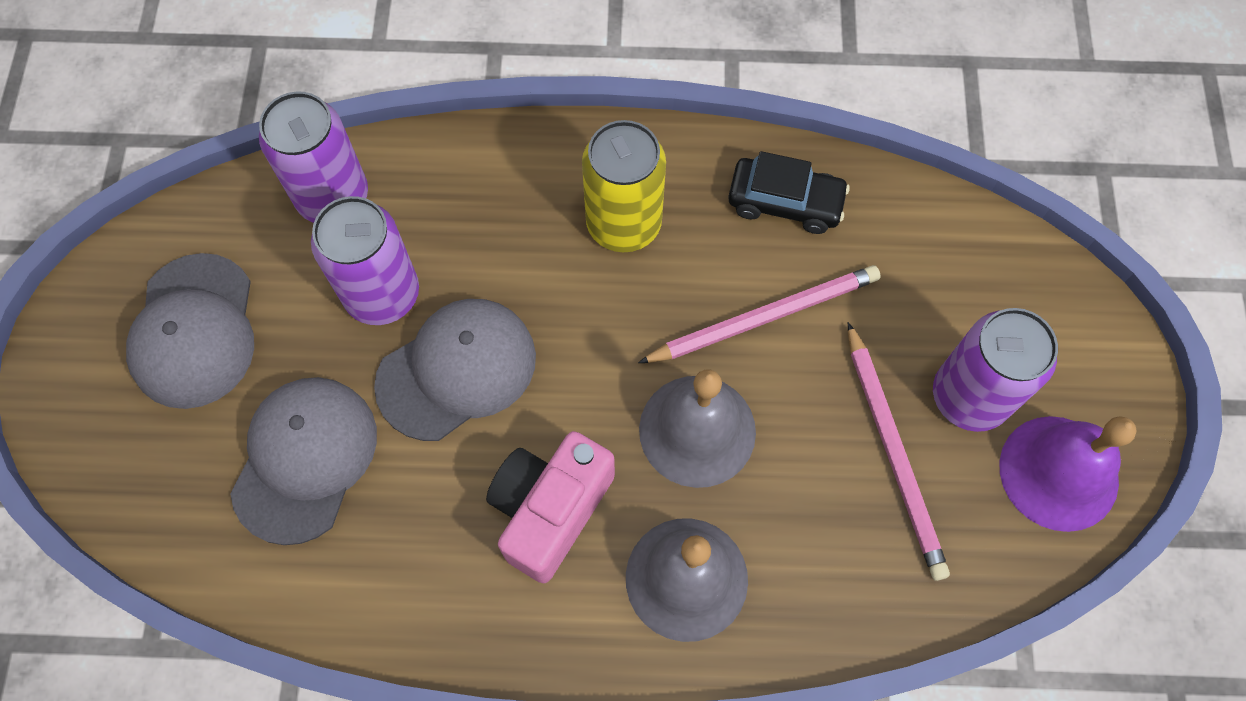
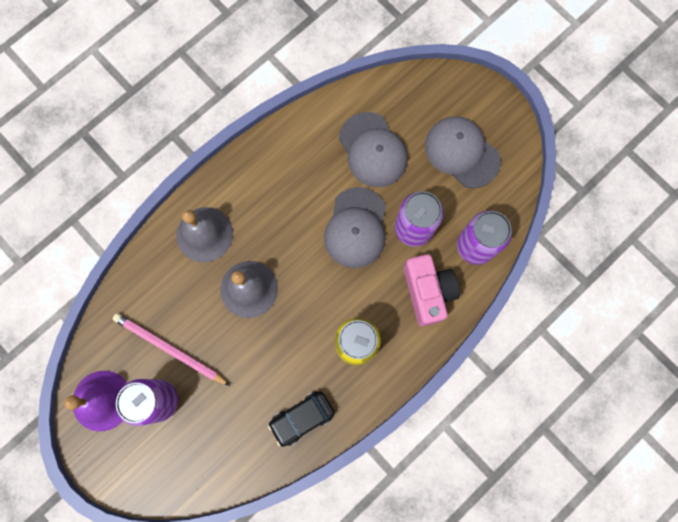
camera: 135 degrees right, 10 degrees up
pink camera [486,431,615,583] -> pink camera moved to [403,254,460,327]
pink pencil [638,265,880,363] -> none

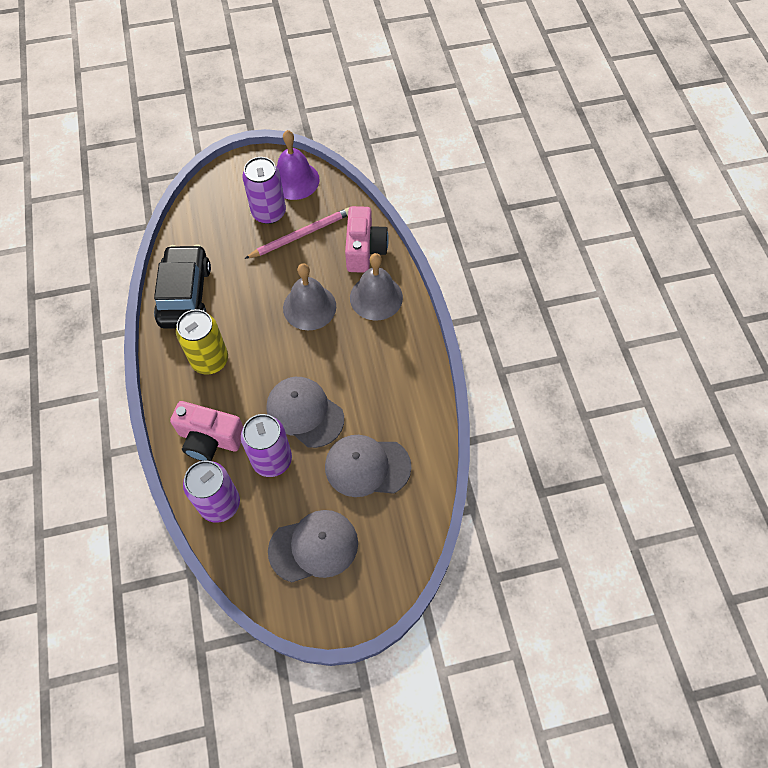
camera: 120 degrees right, 15 degrees down
black car [268,391,334,447] -> black car [154,244,211,329], size x1.64
none -> pink camera [345,206,389,273]

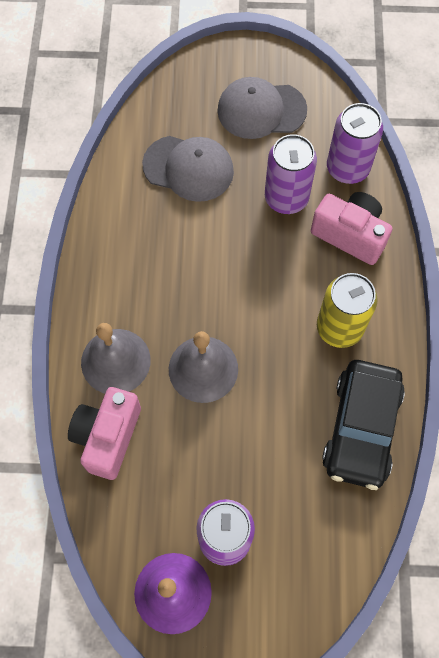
camera: 165 degrees left, 5 degrees up
pink pencil [245,208,349,259] -> none
grey cap [267,377,344,448] -> none

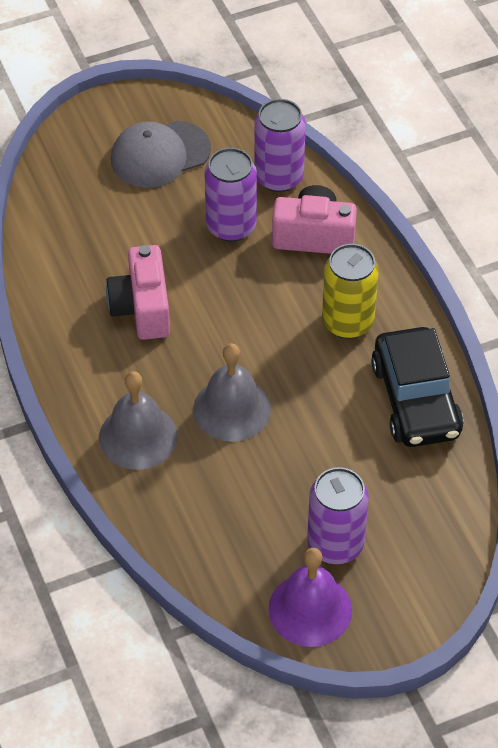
camera: 25 degrees left, 15 degrees down
pink camera [68,387,141,480] -> pink camera moved to [106,245,170,340]
grey cap [142,136,234,202] -> none

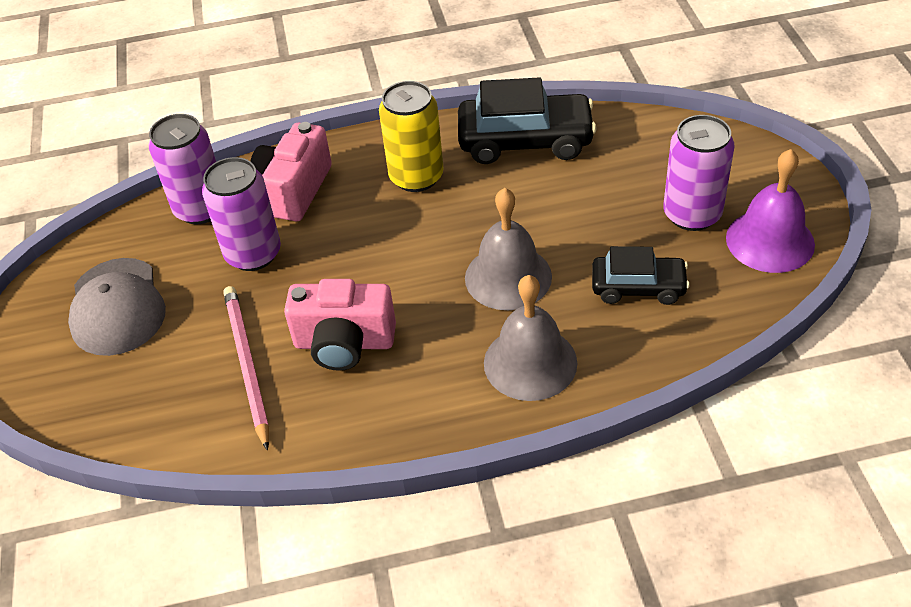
camera: 75 degrees left, 5 degrees down
none -> pink pencil [223,286,269,451]
none -> black car [592,246,690,305]

